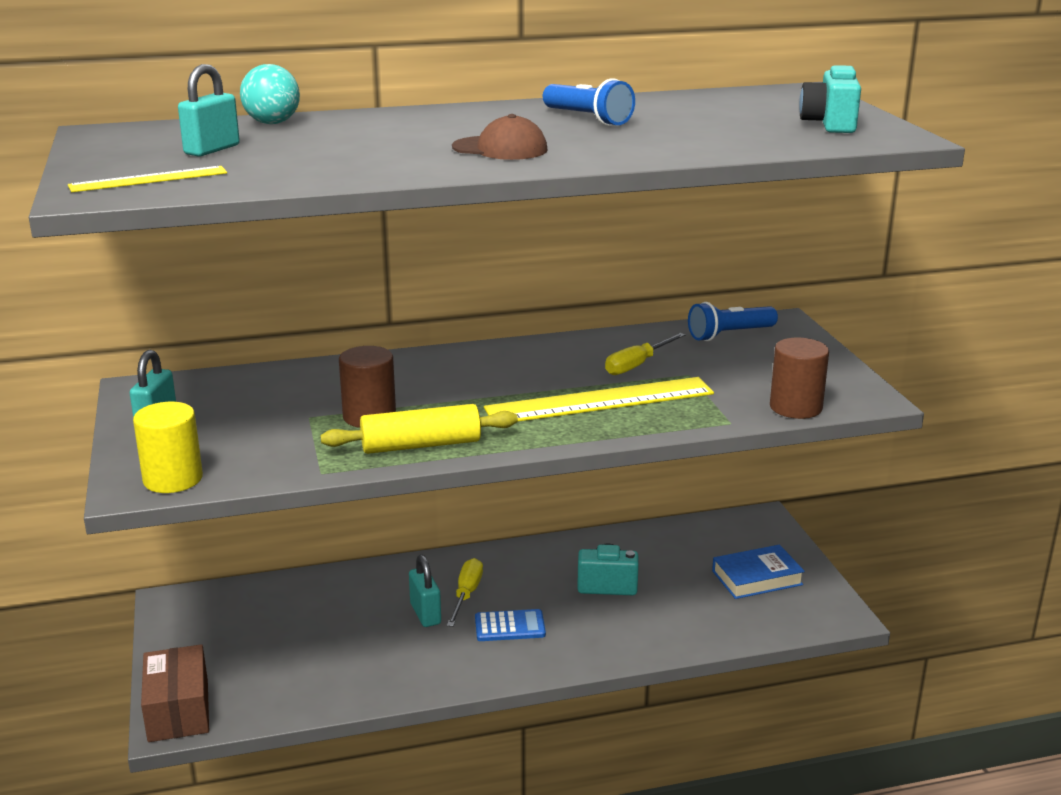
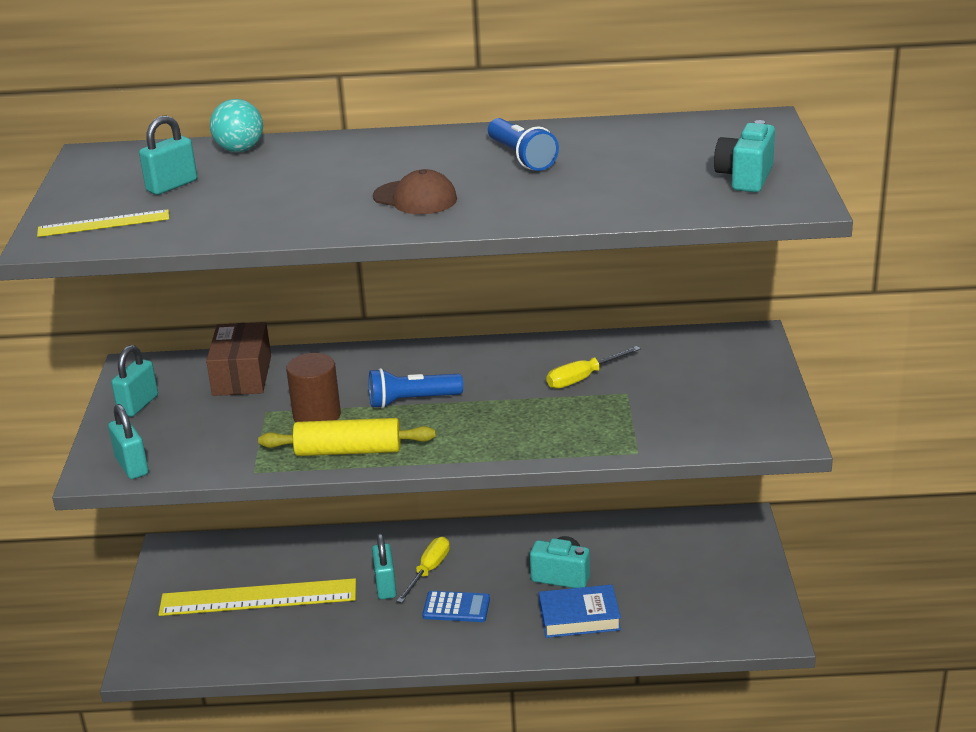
camera: 15 degrees right, 5 degrees up
yellow cylinder [133,402,203,493] -> turquoise padlock [108,404,149,479]
brown box [141,644,209,742] -> brown box moved to [206,322,271,396]
yellow ruler [484,377,714,422] -> yellow ruler moved to [158,578,356,616]
blue flashlight [688,302,778,341] -> blue flashlight moved to [369,368,463,409]
blue book [712,545,805,599] -> blue book moved to [539,585,621,638]
brown cylinder [770,338,829,419] -> none

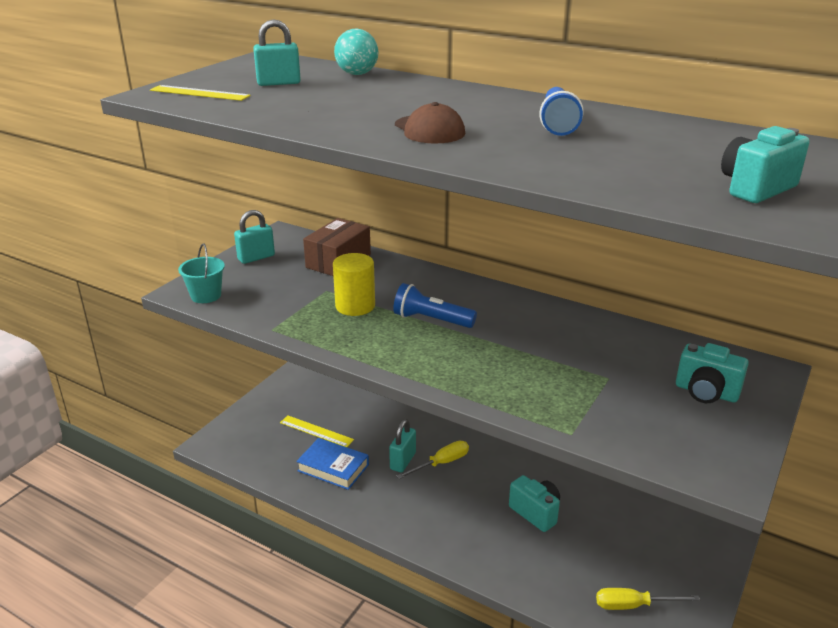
camera: 30 degrees right, 0 degrees up
turquoise padlock [108,404,149,479] -> turquoise bucket [178,244,225,303]
yellow ruler [158,578,356,616] -> yellow ruler [280,415,354,447], size x0.54
yellow rolling pin [258,418,436,456] -> none
brown cylinder [286,353,341,422] -> yellow cylinder [333,253,375,316]
blue calculator [422,591,490,622] -> none
blue book [539,585,621,638] -> blue book moved to [296,438,369,490]
yellow screwdriver [546,346,641,389] -> yellow screwdriver moved to [596,588,700,610]
none -> turquoise camera [676,343,749,403]

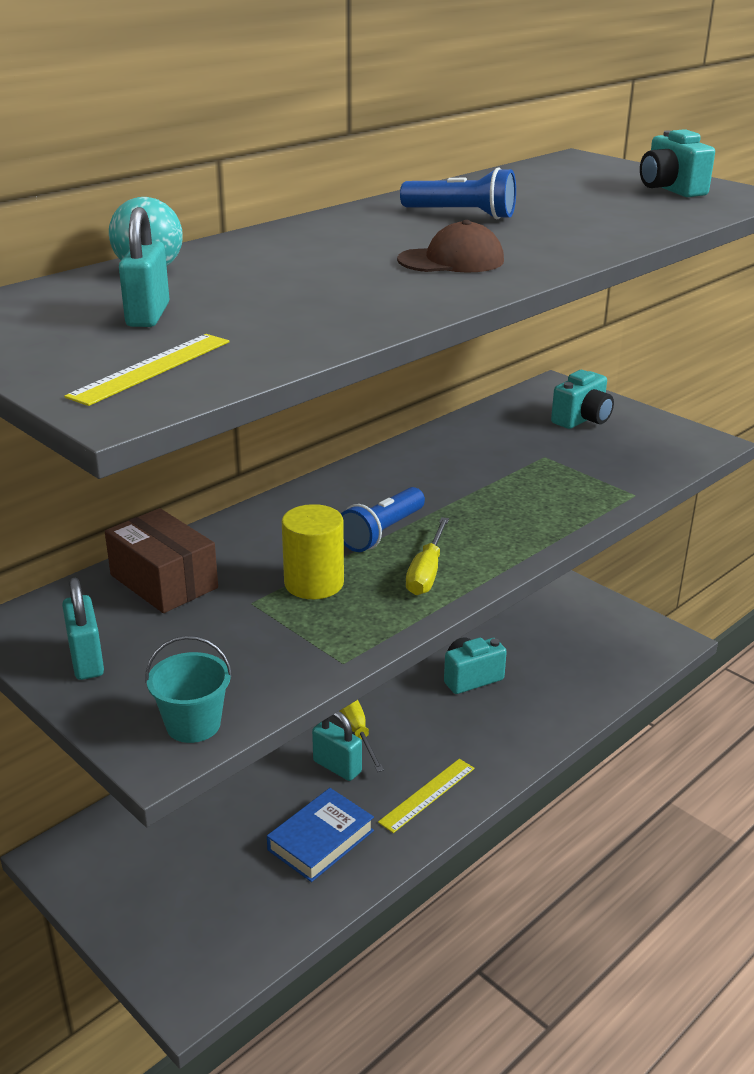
camera: 75 degrees left, 0 degrees up
yellow ruler [280,415,354,447] -> yellow ruler moved to [378,759,475,833]
yellow screwdriver [596,588,700,610] -> yellow screwdriver moved to [406,517,449,595]

